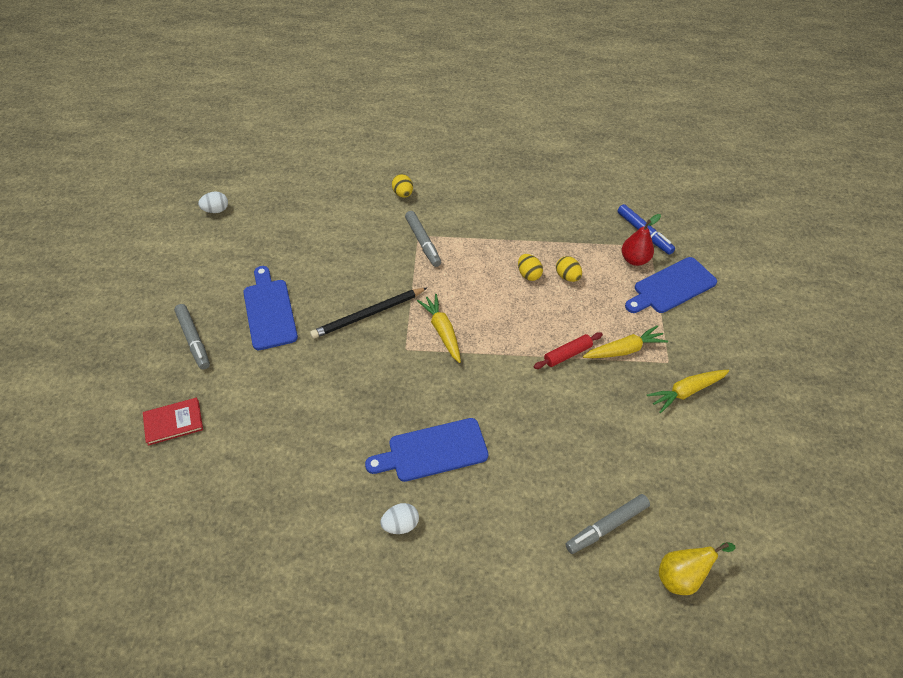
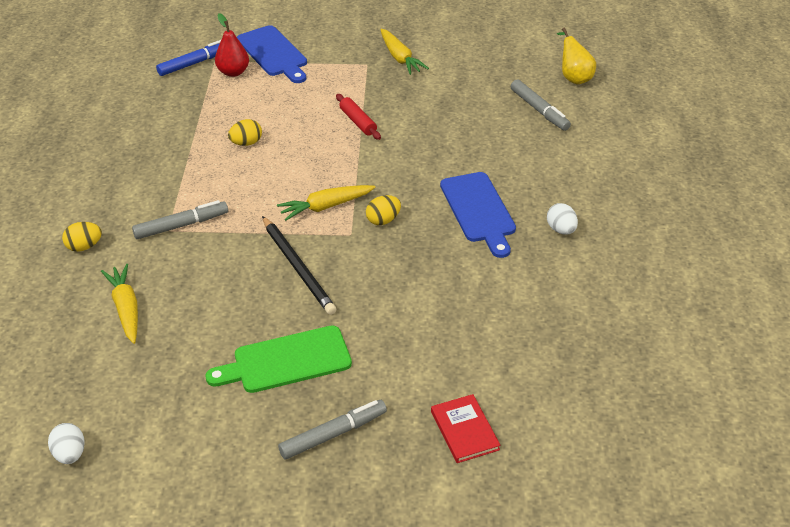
camera: 90 degrees left, 10 degrees down
blue cutting board [243,266,298,350] -> green cutting board [206,325,352,393]
yellow egg [556,256,582,282] -> yellow egg moved to [366,195,401,225]
yellow carrot [583,325,668,358] -> yellow carrot moved to [101,264,138,344]

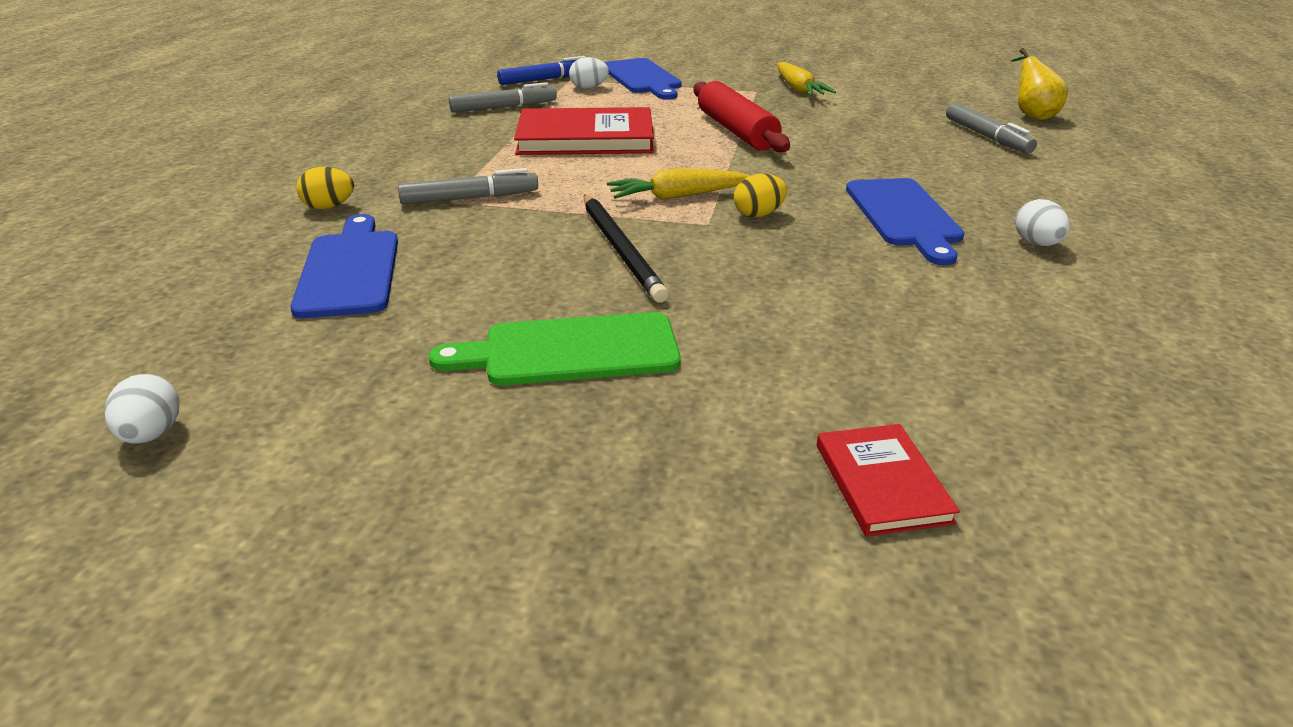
camera: 10 degrees right, 10 degrees down
yellow carrot [101,264,138,344] -> blue cutting board [290,214,398,318]
red pear [215,13,249,77] -> white egg [569,57,609,89]
yellow egg [228,119,262,146] -> red book [514,107,654,155]
grey marker [278,400,387,460] -> grey marker moved to [449,82,557,113]
red rolling pin [336,94,381,140] -> red rolling pin [694,81,790,153], size x1.76

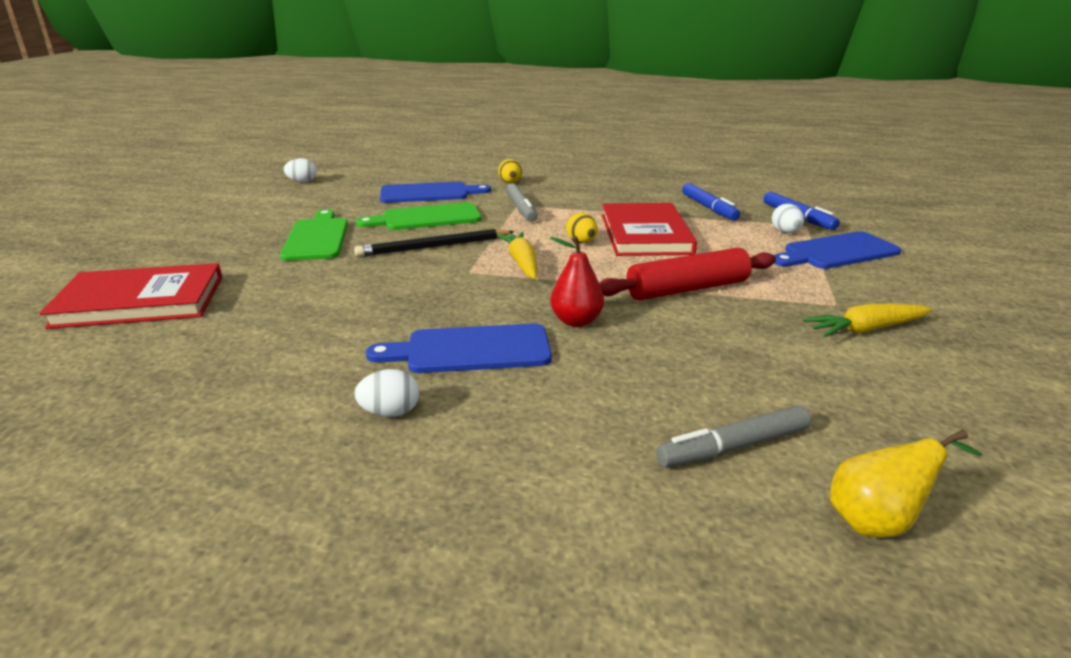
camera: 90 degrees right, 5 degrees down
grey marker [449,82,557,113] -> blue marker [682,183,740,220]
yellow egg [734,174,787,217] -> yellow egg moved to [566,213,598,243]
red book [817,424,960,536] -> red book [39,263,222,329], size x1.91
none -> green cutting board [356,202,481,230]
none -> red pear [550,236,604,327]

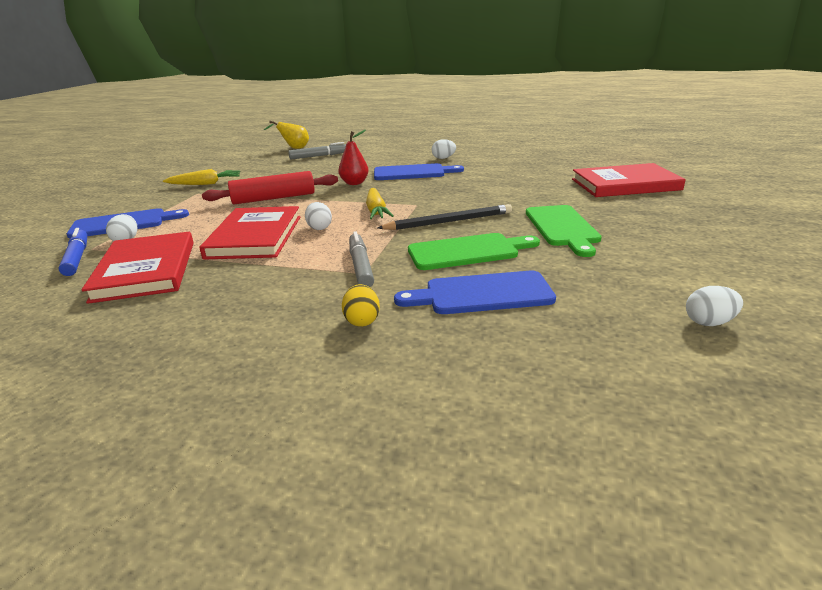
camera: 175 degrees left, 0 degrees up
yellow egg [566,213,598,243] -> white egg [305,202,332,230]
blue marker [682,183,740,220] -> red book [81,232,194,304]

